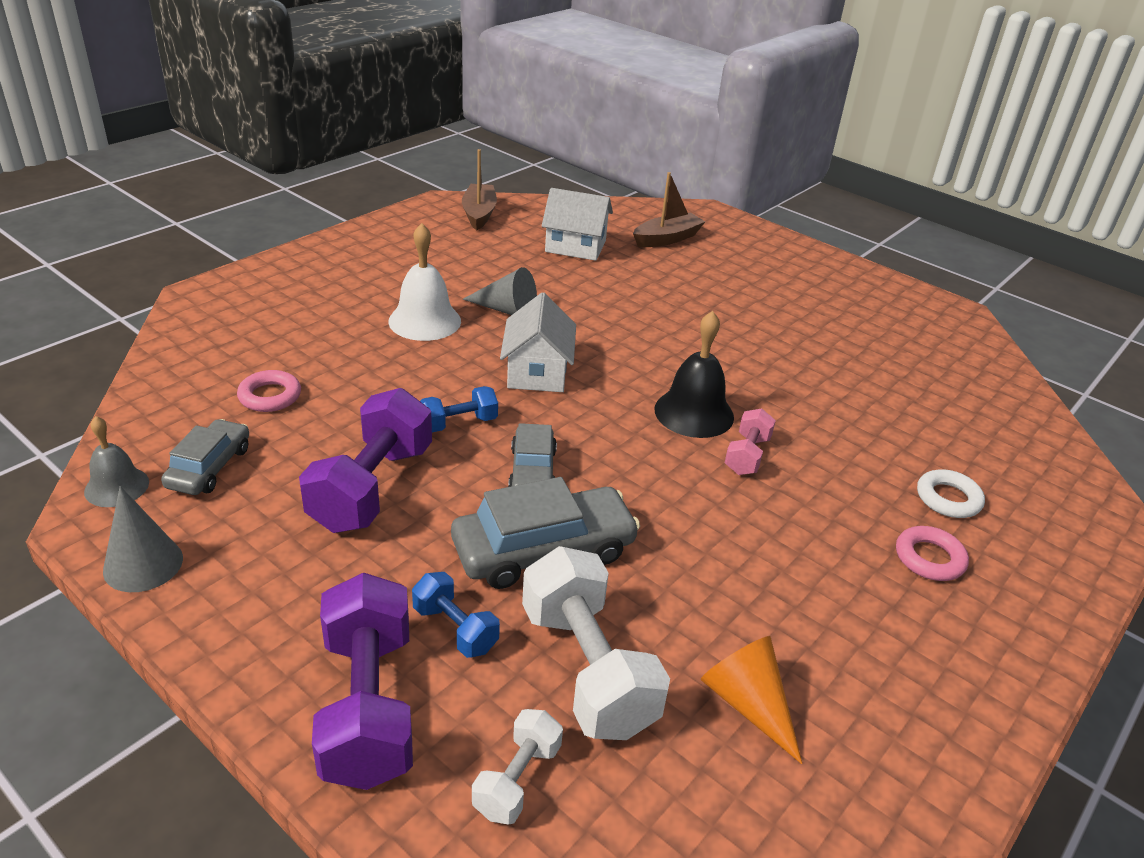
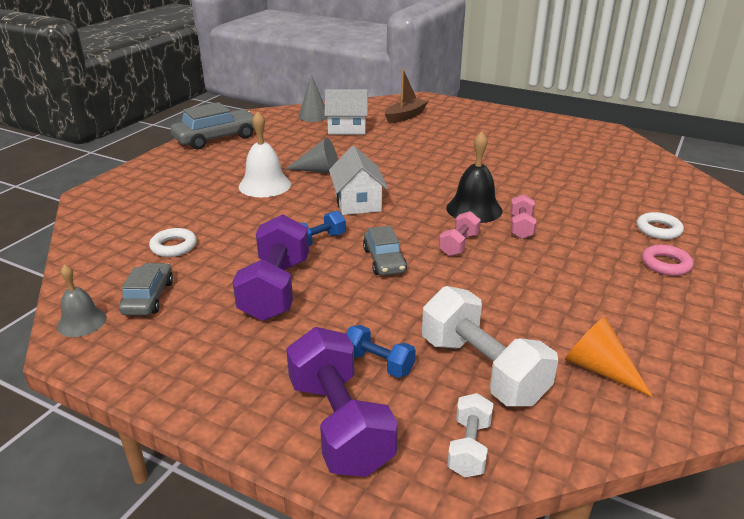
camera: 10 degrees left, 5 degrees down
grey cone [103,486,183,592] -> grey cone moved to [298,74,327,122]
pink ring [237,370,301,412] -> white ring [149,228,197,257]
grey car [451,477,640,589] -> grey car moved to [171,102,255,149]
brown boat [462,149,497,230] -> none
none -> pink dumbbell [439,211,481,256]

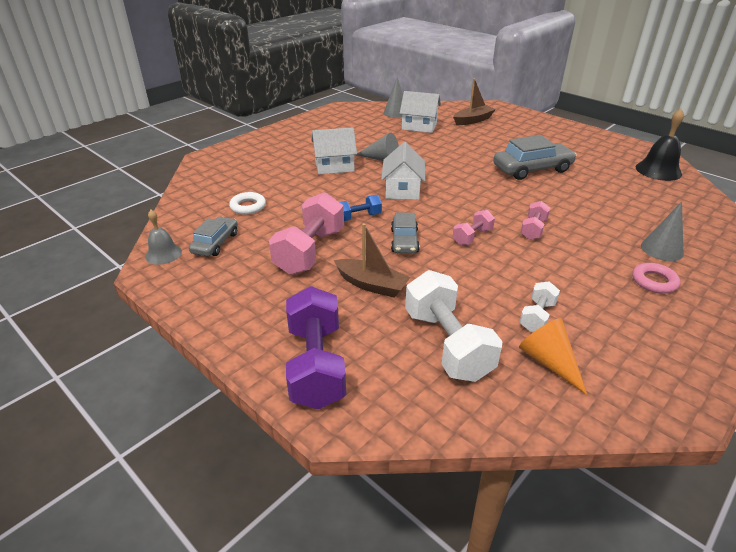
camera: 15 degrees right, 5 degrees up
grey car [171,102,255,149] -> grey car moved to [493,135,577,180]
purple dumbbell [232,214,309,321] -> pink dumbbell [269,192,344,275]
white bell [239,111,291,197] -> white house [312,127,357,175]
blue dumbbell [346,325,416,378] -> none
black bell [446,131,503,223] -> black bell moved to [636,109,684,181]
white dumbbell [447,393,493,477] -> white dumbbell moved to [520,281,560,332]
white ring [637,212,684,239] -> grey cone [641,202,684,261]
none -> brown boat [334,223,411,298]

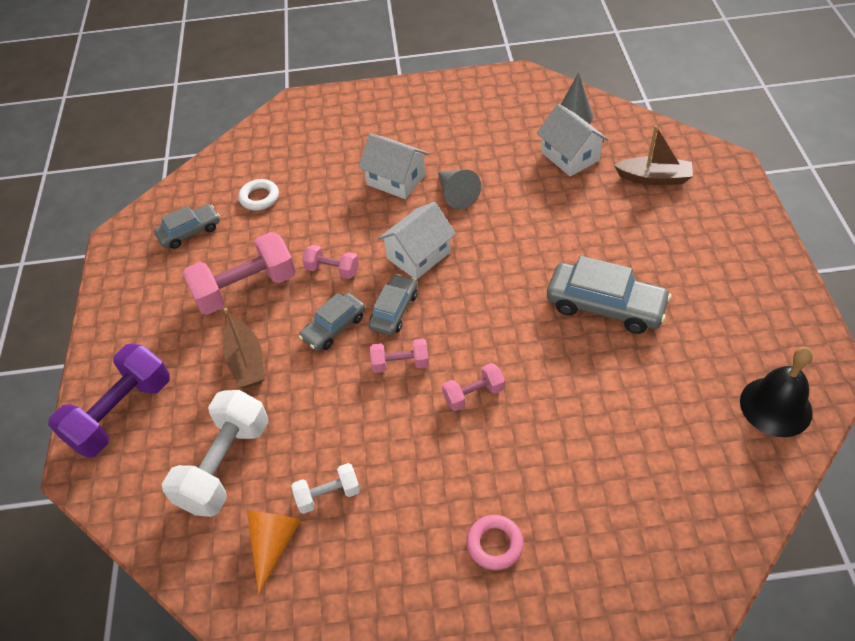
camera: 45 degrees right, 15 degrees up
grey bell [145,210,182,265] -> none
blue dumbbell [340,195,382,221] -> pink dumbbell [302,245,359,279]
grey cone [641,202,684,261] -> none
none -> grey car [369,274,417,335]

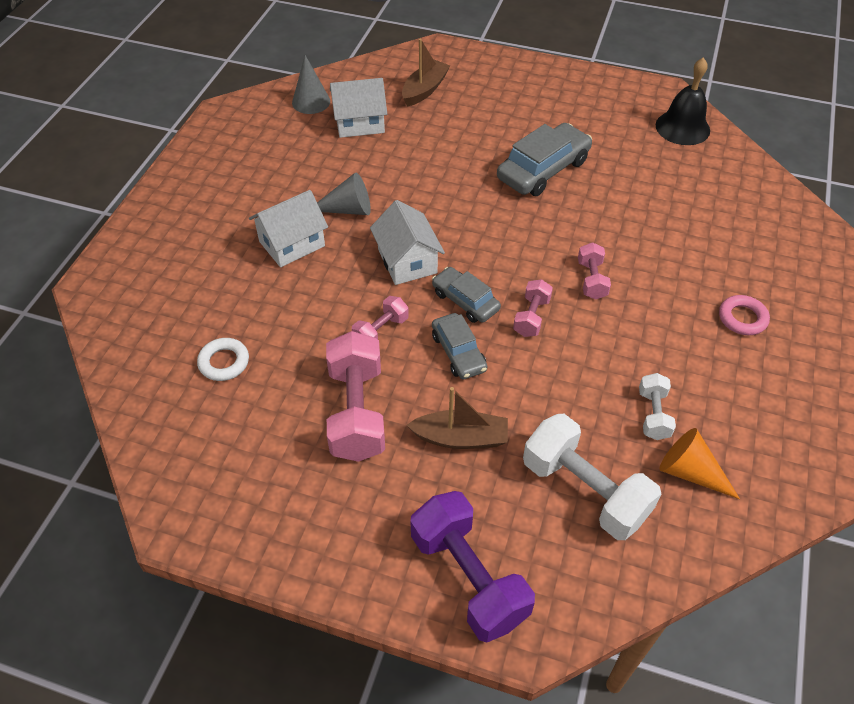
camera: 70 degrees left, 0 degrees up
grey car [154,204,220,249] -> none

